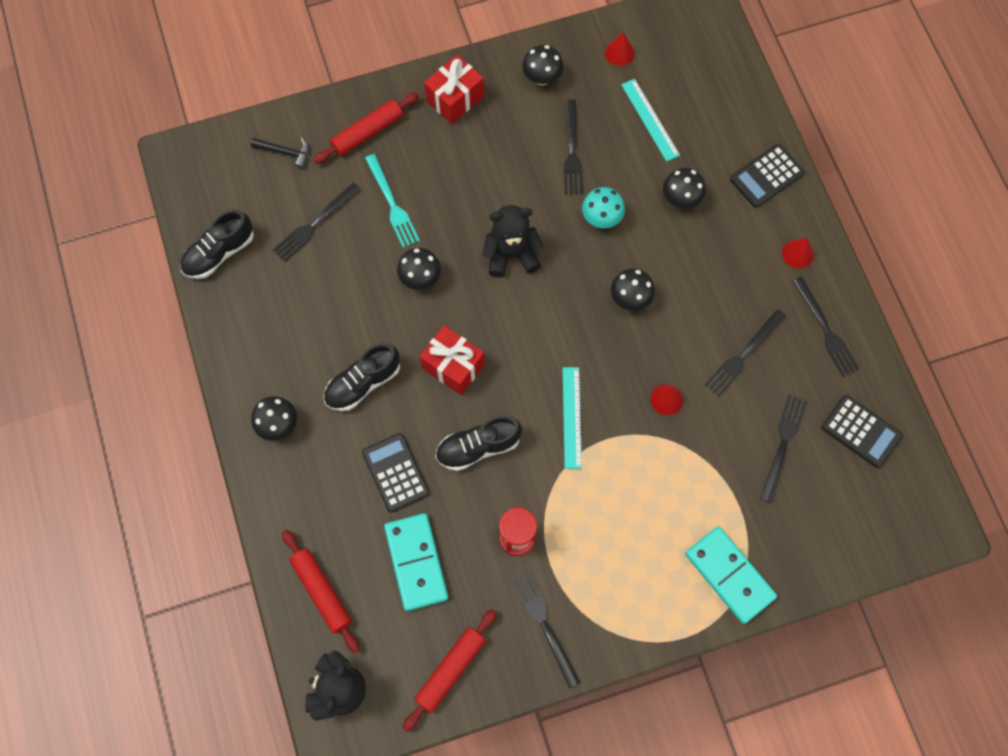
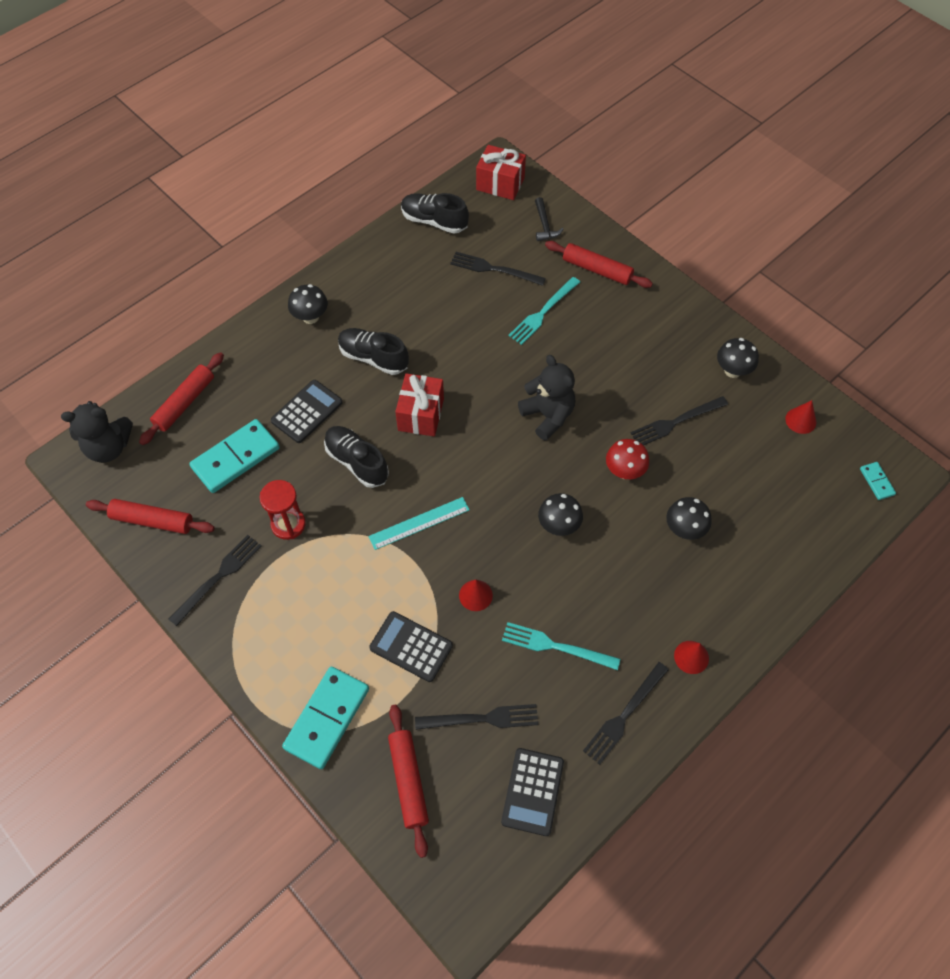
camera: 65 degrees right, 10 degrees down
black mushroom [397,248,441,290] -> none
red gift [424,55,484,124] -> red gift moved to [476,145,526,200]
turquoise mushroom [582,187,625,228] -> red mushroom [606,439,649,479]
turquoise ruler [621,79,680,162] -> none
black fork [705,309,786,397] -> turquoise fork [502,622,620,670]
black calculator [730,144,804,208] -> black calculator moved to [369,611,453,682]
none -> red rolling pin [388,705,429,858]
none -> turquoise domino [860,462,896,500]

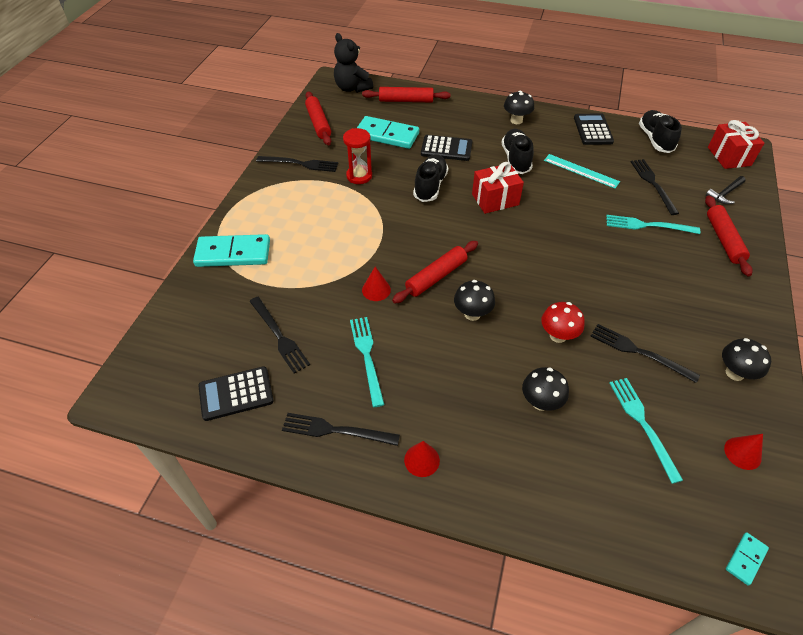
camera: 60 degrees right, 10 degrees down
turquoise ruler [368,497,470,550] -> turquoise ruler moved to [544,154,620,188]
black calculator [369,611,453,682] -> black calculator moved to [574,113,614,145]
red rolling pin [388,705,429,858] -> red rolling pin moved to [392,241,478,303]
black teddy bear [518,355,575,441] -> none
none -> turquoise fork [609,378,683,484]

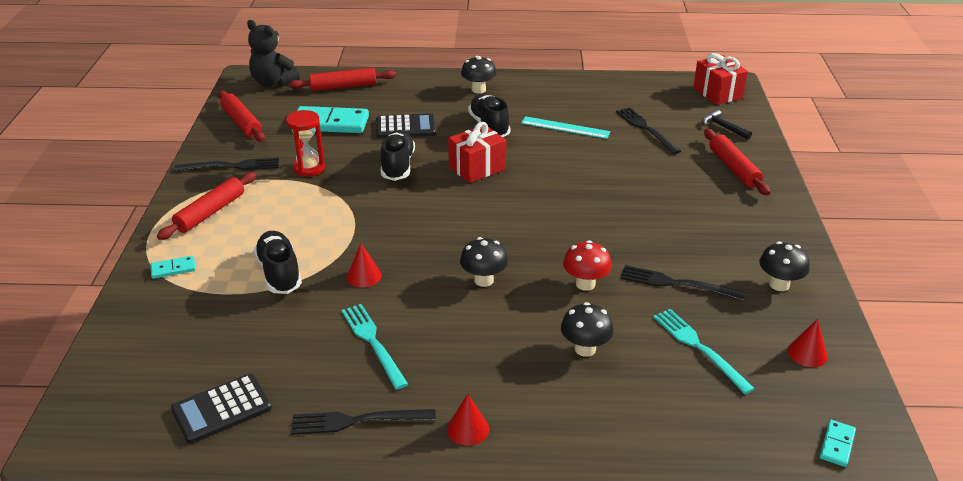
camera: 15 degrees left, 15 degrees down
turquoise domino [193,234,270,267] -> turquoise domino [151,256,196,279], size x0.47
black fork [249,297,310,374] -> none
red rolling pin [392,241,478,303] -> red rolling pin moved to [157,172,256,240]
black calculator [574,113,614,145] -> none
turquoise fork [606,215,700,234] -> none
black shoe [639,110,682,153] -> black shoe moved to [254,231,302,294]
black hammer [706,176,746,204] -> black hammer turned 105 degrees clockwise [702,109,752,140]

